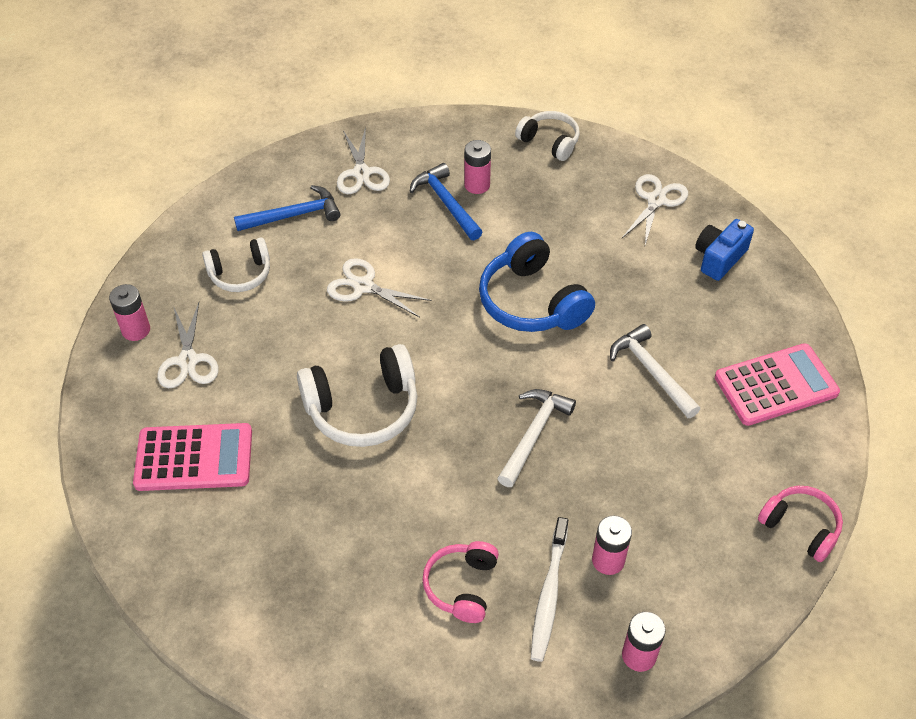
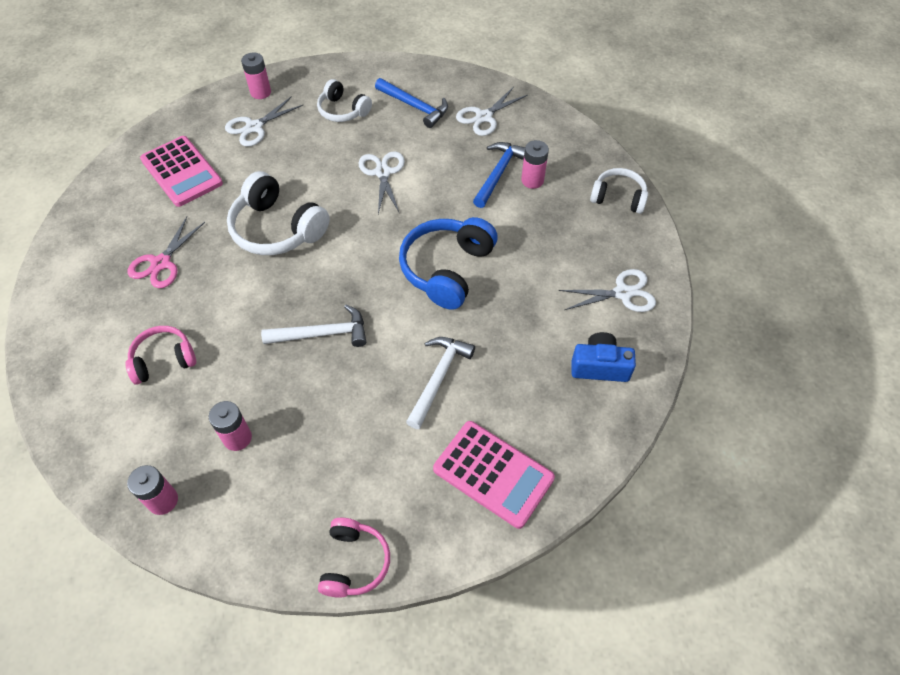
camera: 55 degrees right, 5 degrees up
white headphones [515,111,580,161] -> white headphones turned 75 degrees counterclockwise [590,168,648,214]
white toothbrush [531,517,568,662] -> none
none -> pink scissors [128,217,205,288]

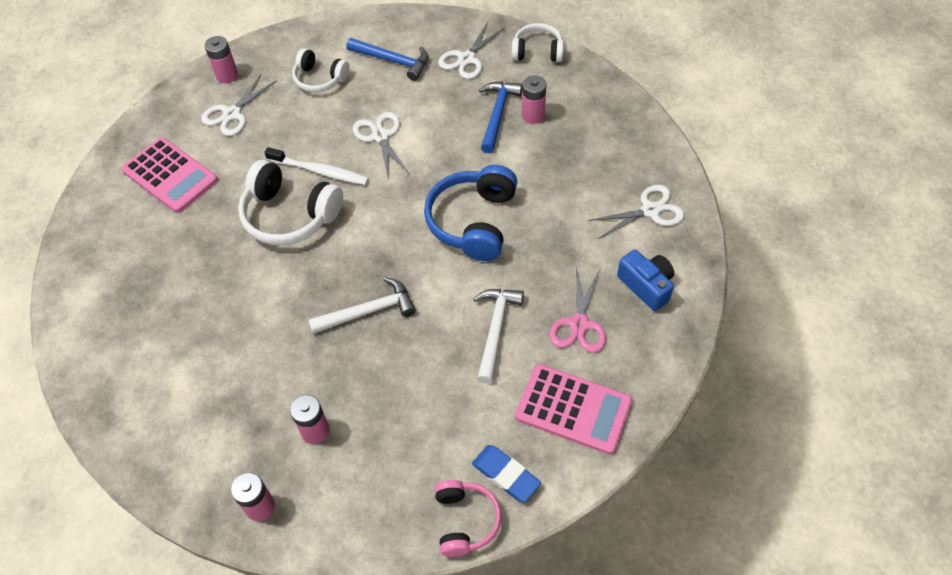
camera: 10 degrees left, 0 degrees up
pink headphones [126,326,196,385] -> none
pink scissors [128,217,205,288] -> pink scissors moved to [549,266,606,353]
blue camera [571,332,636,382] -> blue camera turned 60 degrees clockwise [617,249,674,311]
white headphones [590,168,648,214] -> white headphones moved to [512,23,564,62]
none -> white toothbrush [264,147,369,185]
none -> blue eraser [472,445,541,502]

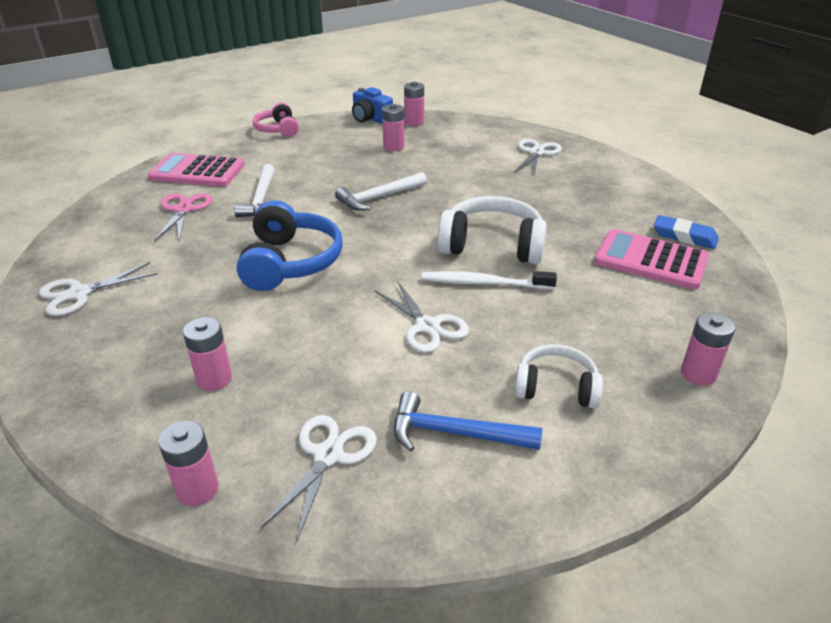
camera: 165 degrees right, 20 degrees down
white scissors [201,74,277,136] -> white scissors moved to [514,139,562,177]
blue eraser [472,445,541,502] -> blue eraser moved to [654,215,719,249]
blue hammer [479,82,522,153] -> none
white headphones [512,23,564,62] -> pink battery [158,421,219,506]
blue camera [617,249,674,311] -> blue camera moved to [352,87,393,124]

